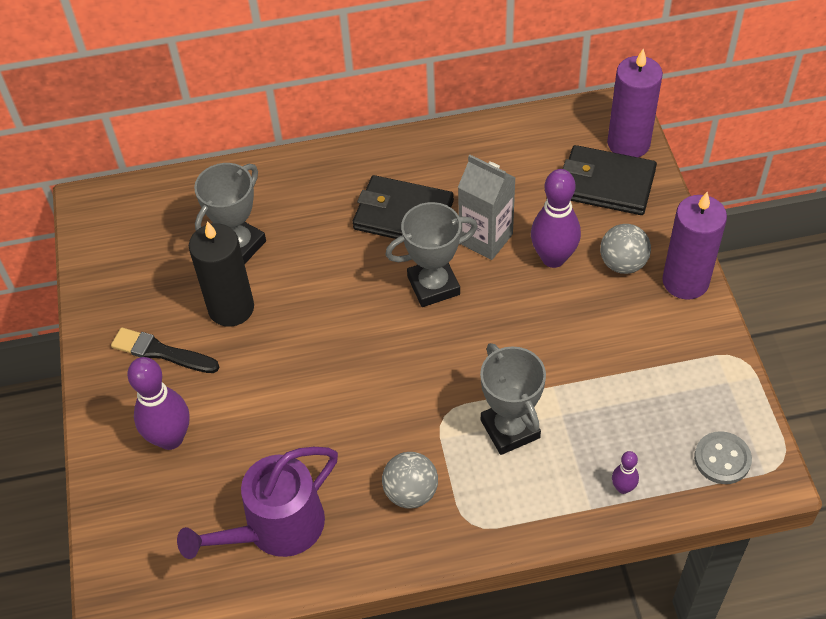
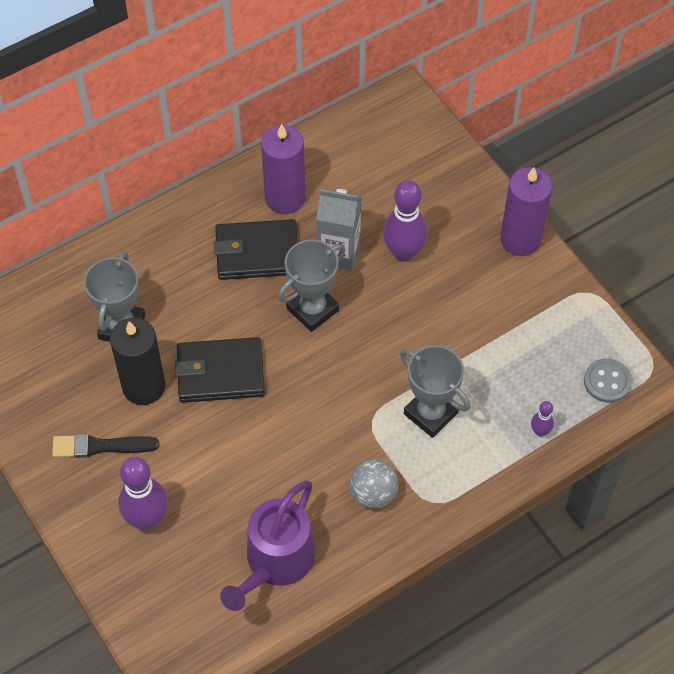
camera: 25 degrees left, 5 degrees up
black wallet [563,145,657,215] -> black wallet moved to [175,337,265,403]
grey ball [600,224,651,274] -> none
purple candle [607,49,663,157] -> purple candle moved to [261,124,305,214]

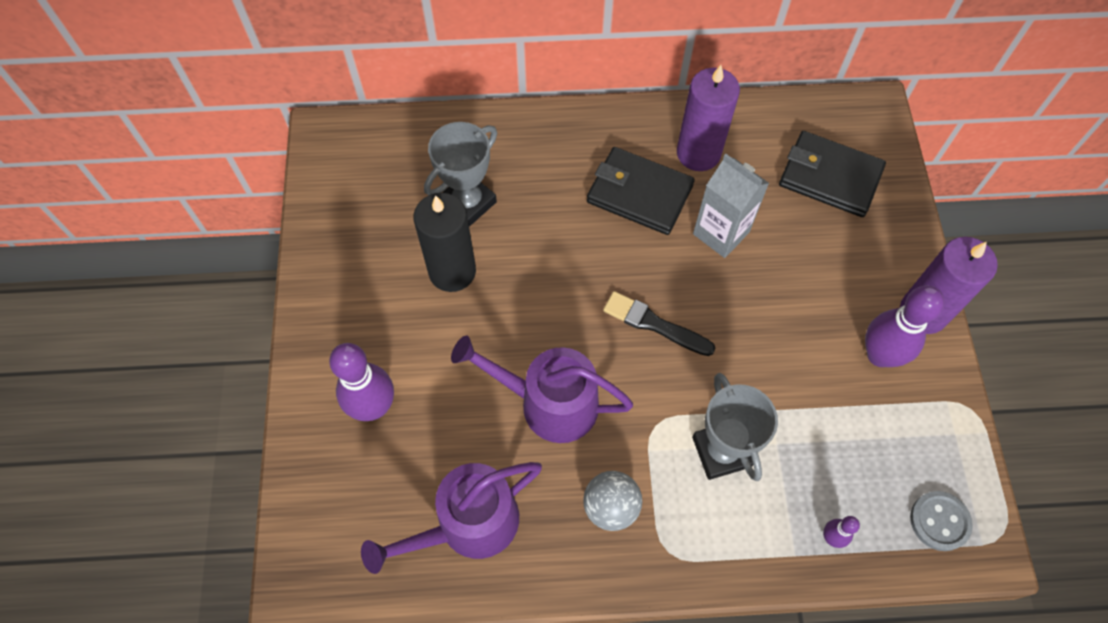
camera: 30 degrees right, 5 degrees up
black brush [52,434,159,458] -> black brush moved to [603,291,716,356]
black wallet [175,337,265,403] -> black wallet moved to [779,131,886,217]
grey trophy [278,239,345,332] -> none
purple bowling pin [383,180,428,262] -> purple bowling pin moved to [865,286,944,367]
none -> purple watering can [451,336,633,443]

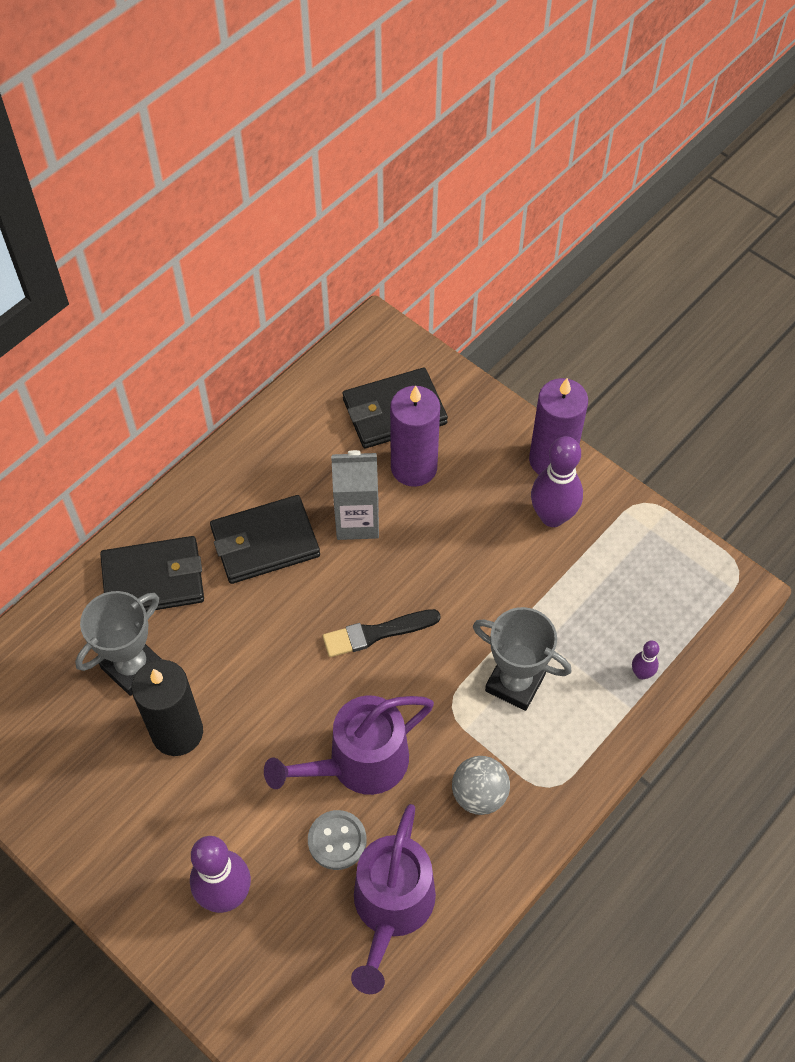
camera: 45 degrees left, 5 degrees down
grey trophy [424,122,497,227] -> grey trophy turned 45 degrees clockwise [75,591,162,696]
purple candle [677,65,740,171] -> purple candle moved to [390,386,440,487]
grey button [910,491,973,551] -> grey button moved to [308,810,366,870]
none -> black wallet [100,536,204,611]

